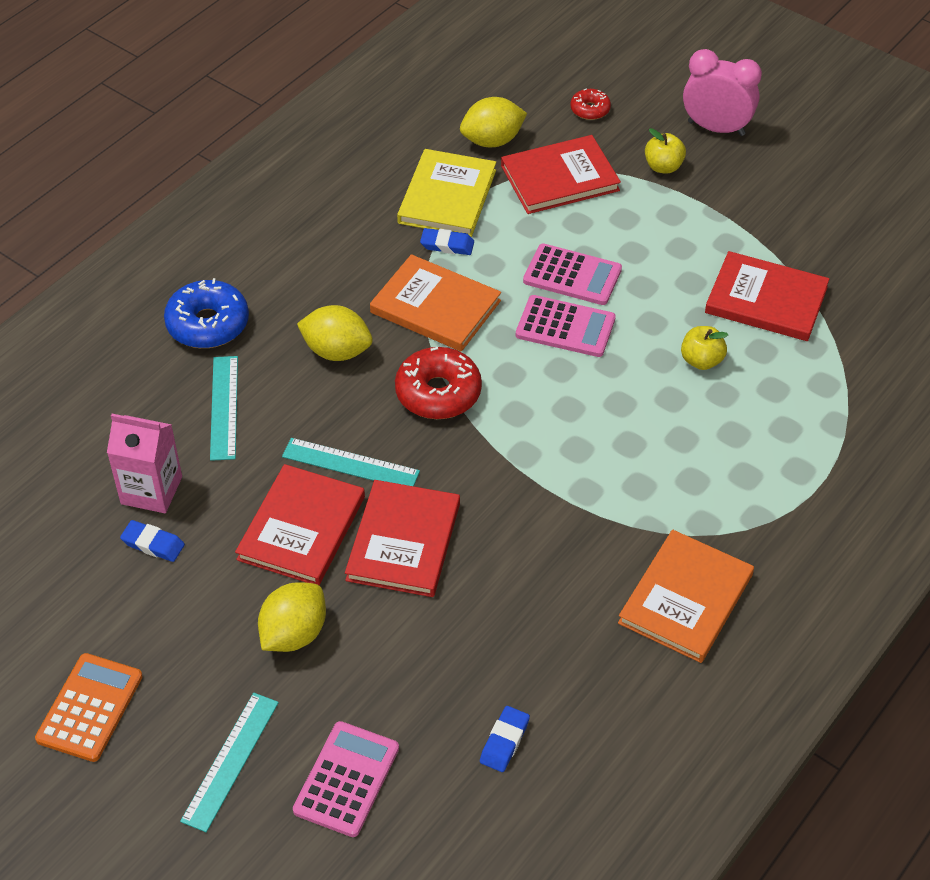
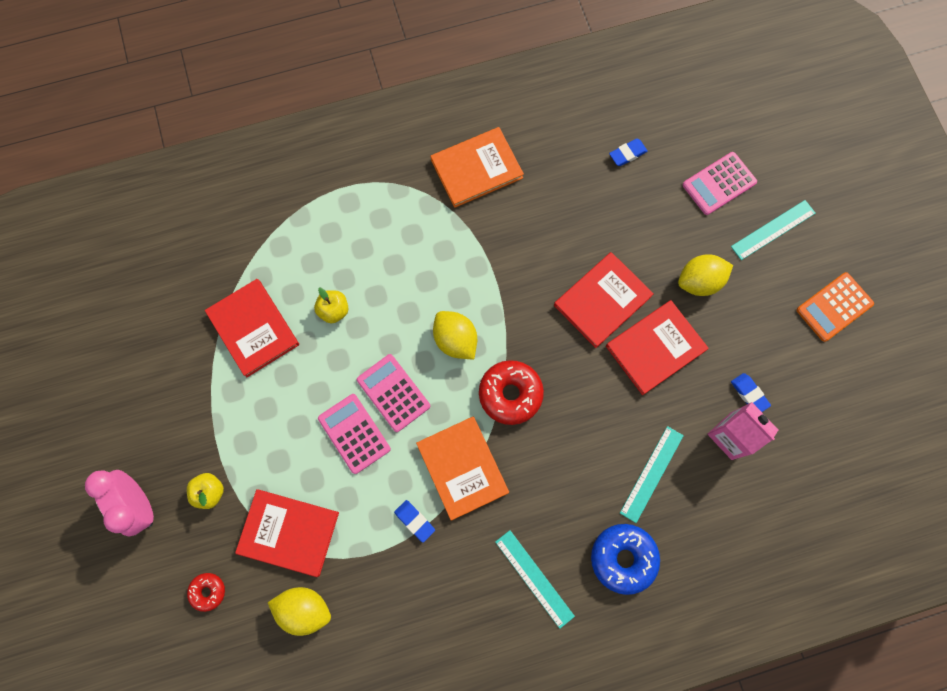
camera: 145 degrees left, 25 degrees up
turquoise ruler [282,438,420,486] -> turquoise ruler moved to [495,530,575,629]
yellow lemon [297,305,373,361] -> yellow lemon moved to [433,311,477,359]
yellow book [397,149,496,237] -> none

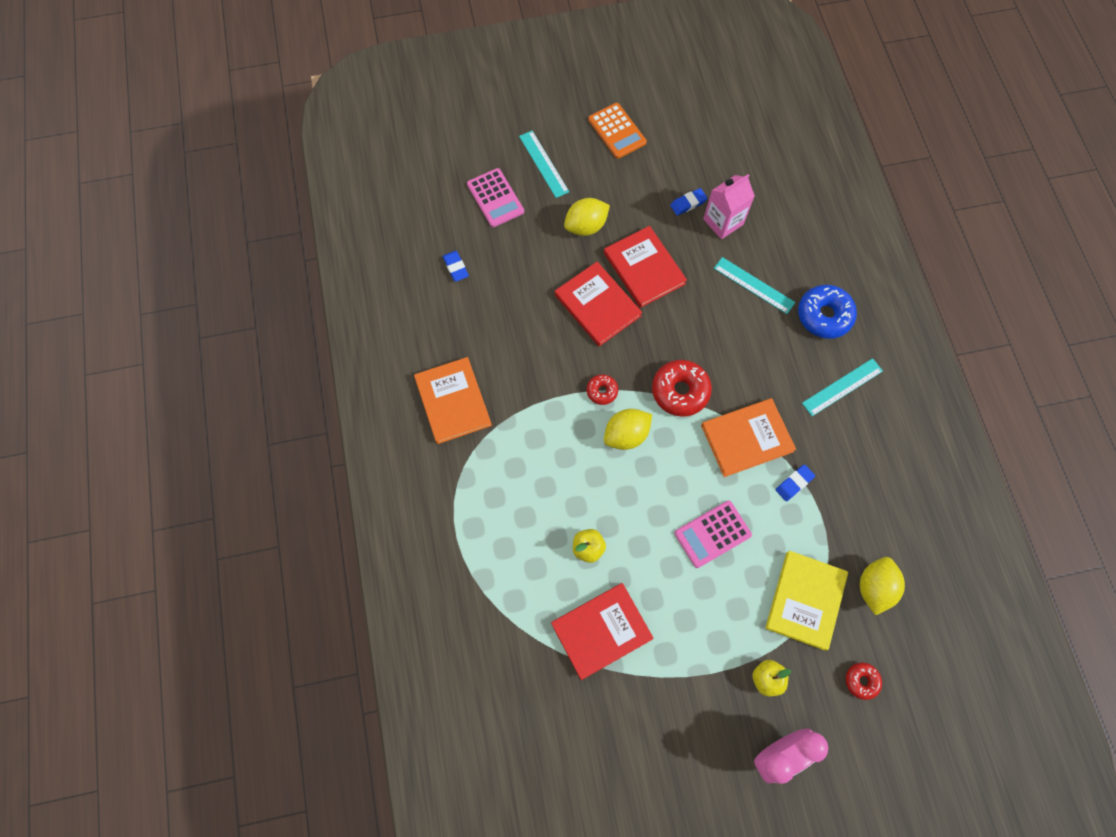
camera: 85 degrees left, 5 degrees down
red book [235,489,339,577] -> yellow book [765,551,848,651]
pink calculator [357,354,430,432] -> none
yellow lemon [678,254,733,296] -> yellow lemon turned 75 degrees clockwise [564,198,610,236]
none -> red donut [587,375,618,405]

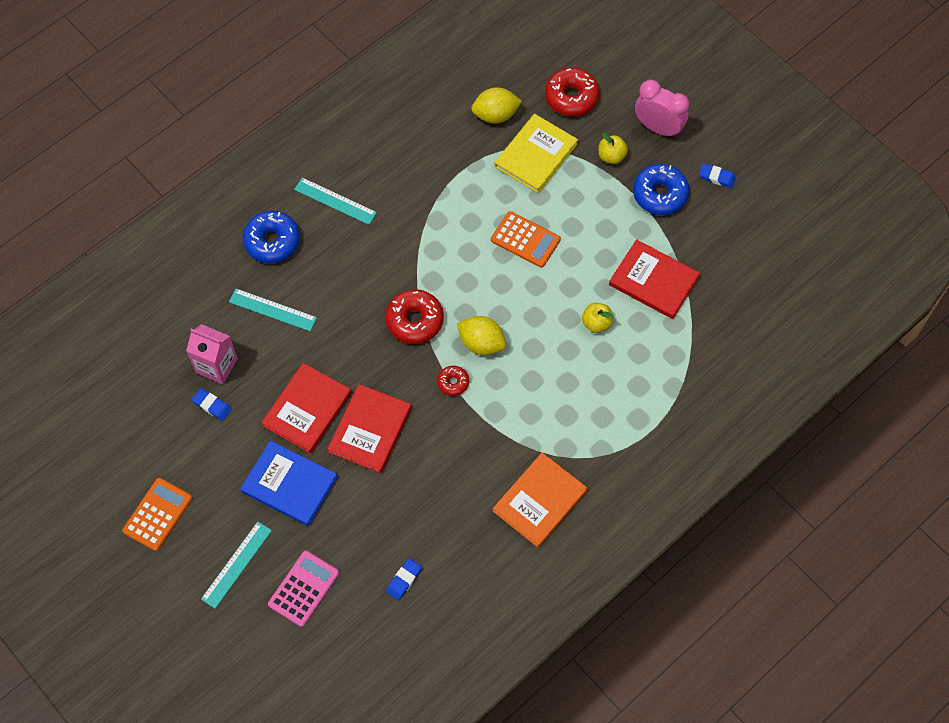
camera: 120 degrees left, 5 degrees down
yellow lemon [564,198,610,236] -> blue book [240,440,337,526]
pink calculator [675,501,752,568] -> orange calculator [491,211,561,268]
orange book [701,398,796,477] -> none
turquoise ruler [714,257,795,314] -> turquoise ruler turned 75 degrees counterclockwise [229,289,317,331]
yellow book [765,551,848,651] -> yellow book turned 45 degrees counterclockwise [495,114,578,193]
blue eraser [776,464,815,501] -> blue eraser moved to [699,163,736,188]
red donut [846,663,882,700] -> red donut [545,68,600,116], size x1.86
none -> blue donut [633,164,689,215]

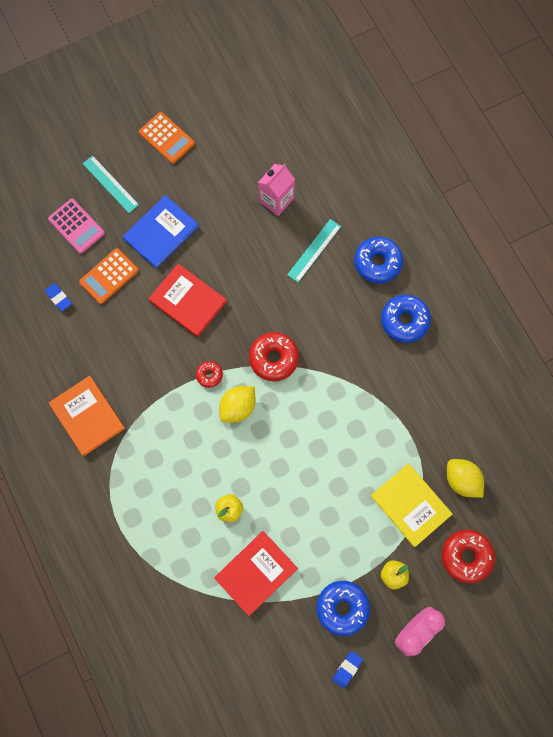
camera: 105 degrees right, 10 degrees up
blue eraser [191,388,232,421] -> none
red book [261,363,352,453] -> none
turquoise ruler [294,177,377,225] -> blue donut [381,295,431,343]
yellow lemon [471,87,522,123] -> yellow lemon turned 45 degrees counterclockwise [447,459,484,498]
orange calculator [491,211,561,268] -> orange calculator moved to [79,248,139,304]

